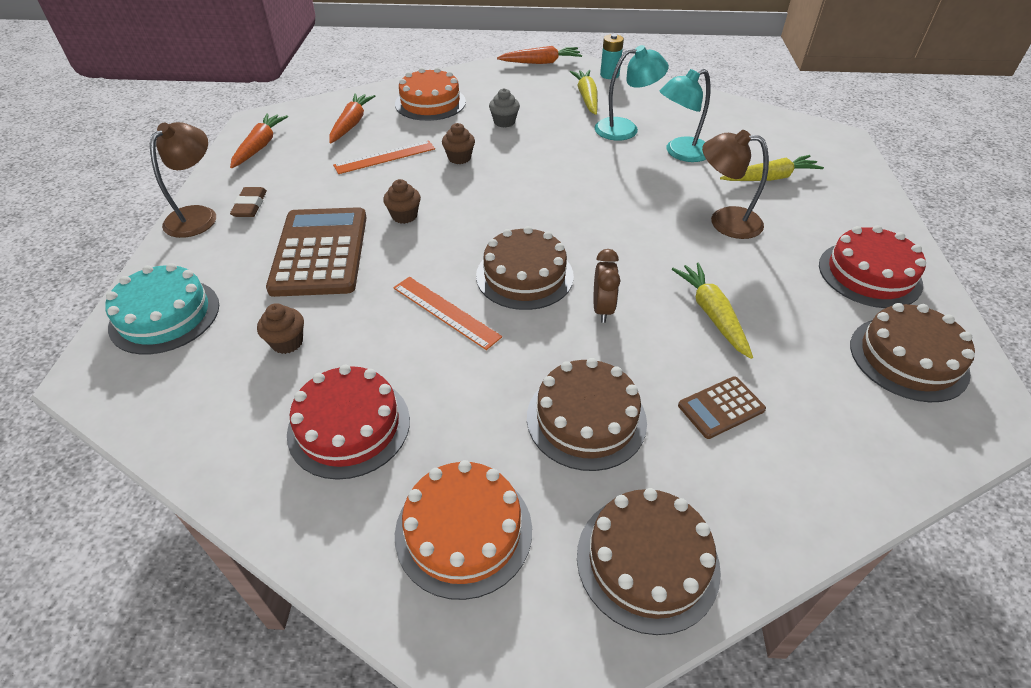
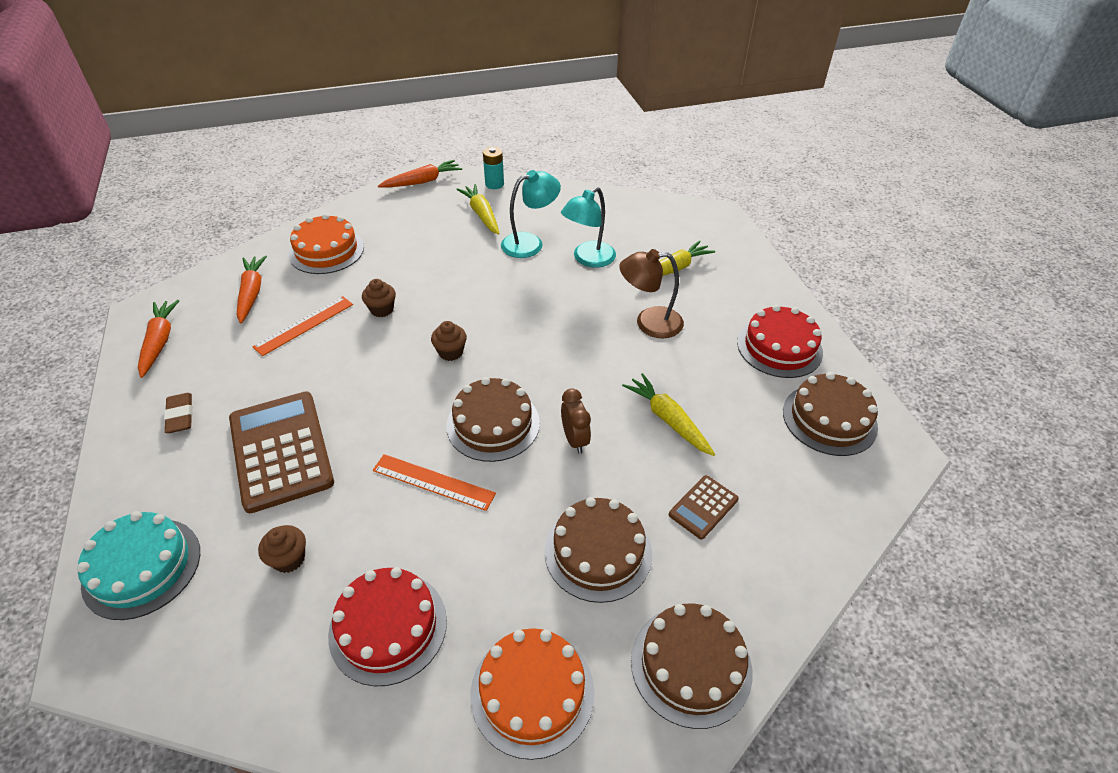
camera: 20 degrees left, 0 degrees up
brown lamp [150,122,216,238] -> none
brown cupcake [383,179,421,224] -> brown cupcake moved to [431,321,467,361]
grey cupcake [489,88,520,128] -> none

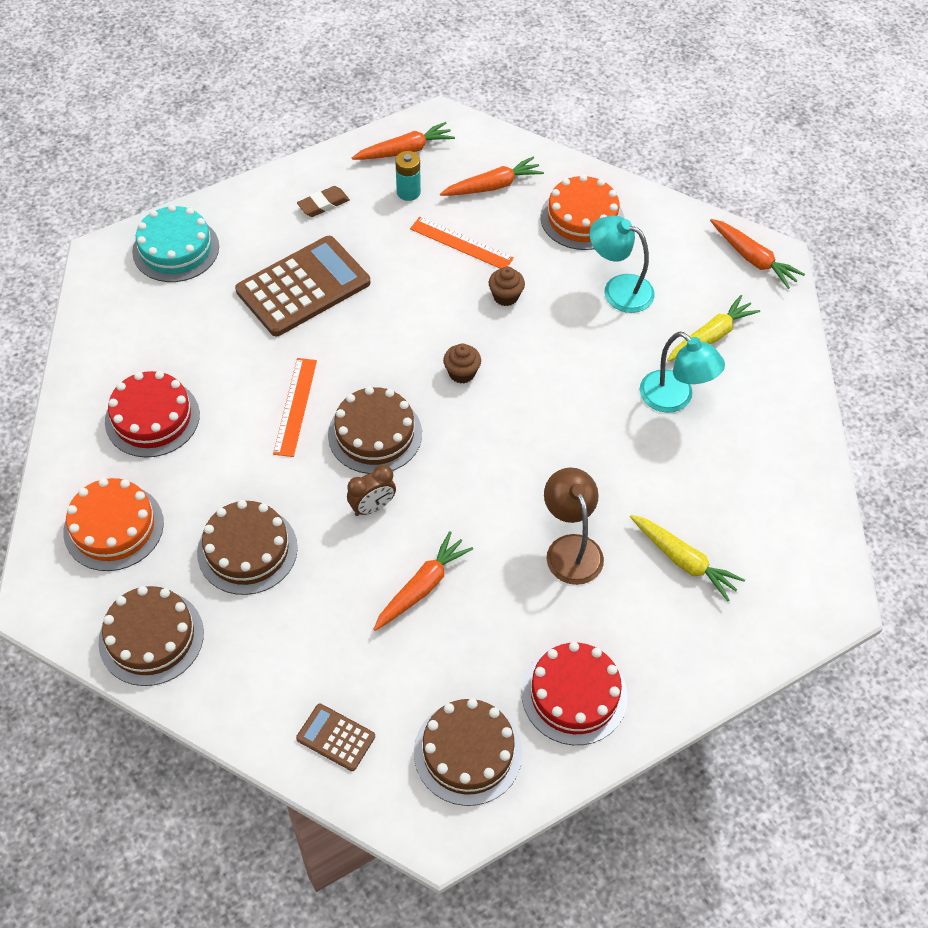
camera: 75 degrees right, 10 degrees up
brown cupcake [258,525,306,573] -> none
turquoise battery [483,147,504,189] -> turquoise battery moved to [395,151,421,201]
turquoise lamp [561,187,616,268] -> turquoise lamp moved to [589,216,655,313]
yellow carrot [622,373,715,456] -> orange carrot [374,531,473,631]
brown calculator [669,475,739,539] -> brown calculator moved to [296,703,375,771]

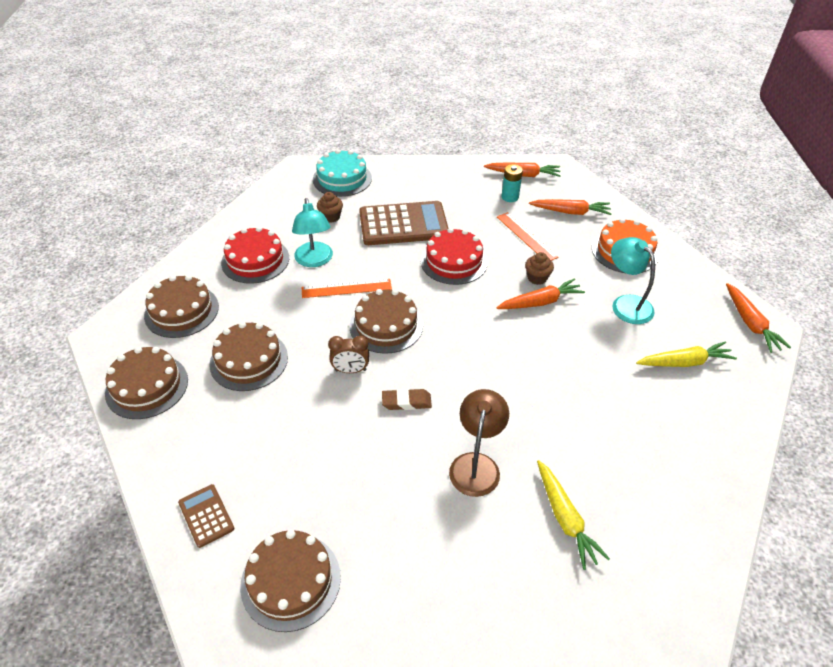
camera: 30 degrees right, 10 degrees down
orange cake [63,478,164,571] -> brown cake [144,275,219,338]
orange ruler [273,358,317,457] -> orange ruler turned 45 degrees clockwise [302,279,392,298]
brown eraser [297,186,350,217] -> brown eraser moved to [382,389,432,410]
orange carrot [374,531,473,631] -> orange carrot moved to [497,278,585,309]
brown cupcake [443,344,481,384] -> brown cupcake moved to [317,192,343,223]
red cake [522,642,628,745] -> red cake moved to [421,228,488,285]
turquoise lamp [640,331,725,413] -> turquoise lamp moved to [292,198,333,267]

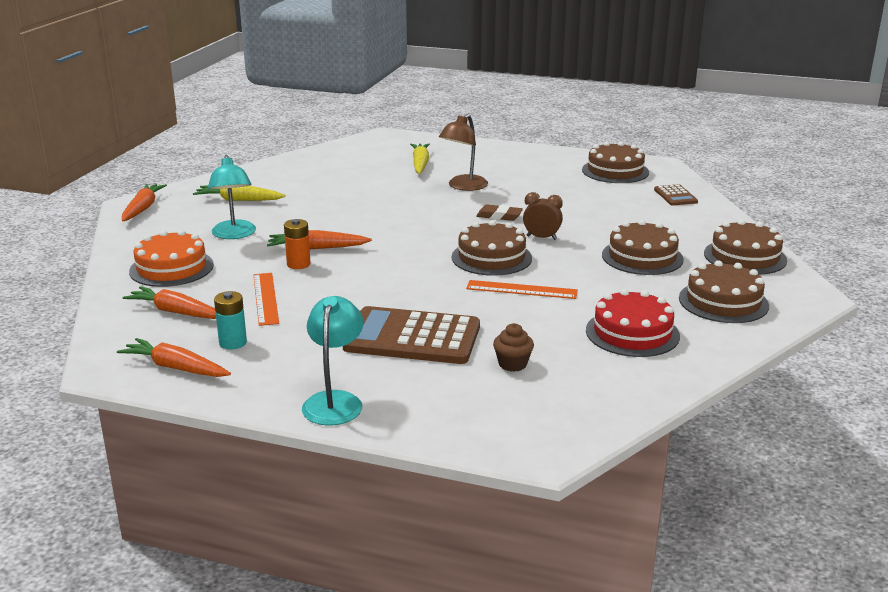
camera: 160 degrees left, 20 degrees down
turquoise lamp [292,198,333,267] -> turquoise lamp moved to [302,296,363,425]
turquoise cake [313,149,372,197] -> none
red cake [421,228,488,285] -> none
brown cupcake [525,252,554,285] -> orange battery [284,219,311,269]

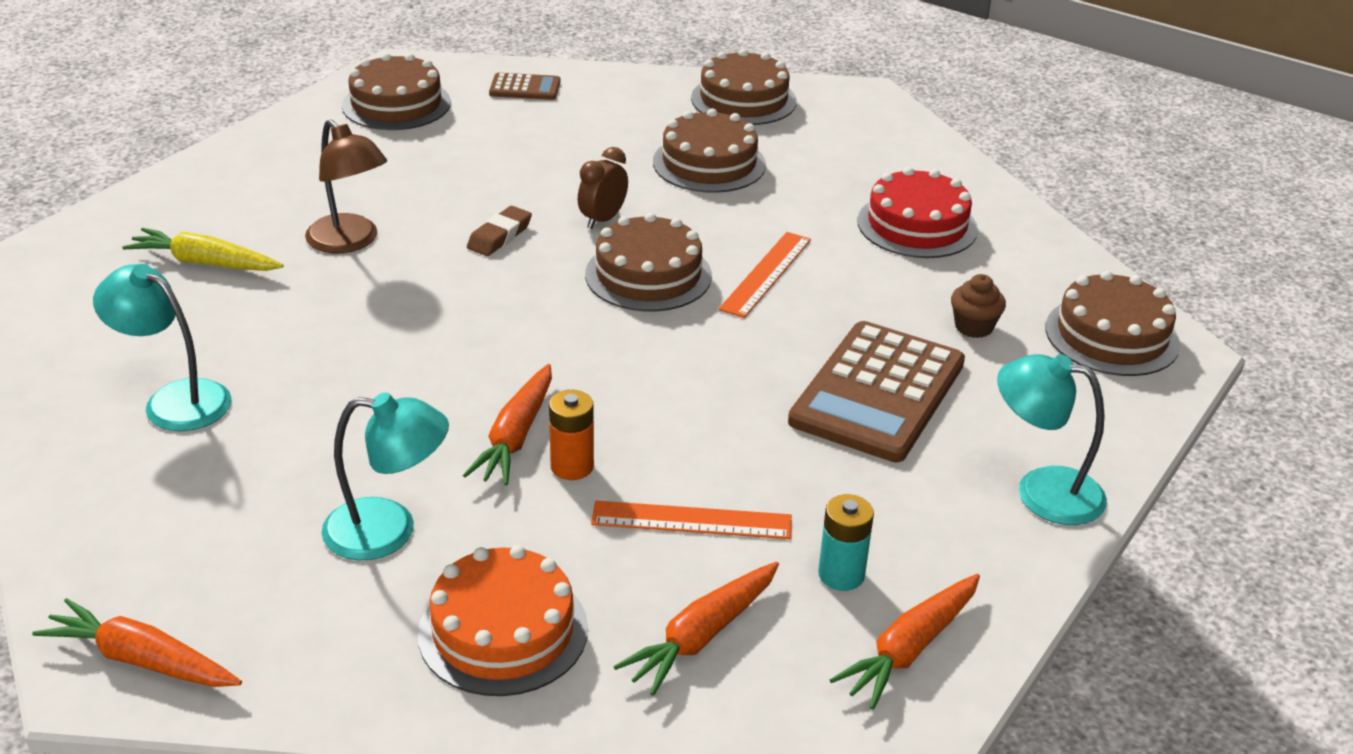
camera: 75 degrees left, 10 degrees up
yellow carrot [193,185,286,201] -> none
brown cake [679,260,769,323] -> brown cake moved to [1046,270,1180,376]
none -> turquoise lamp [93,264,231,431]

